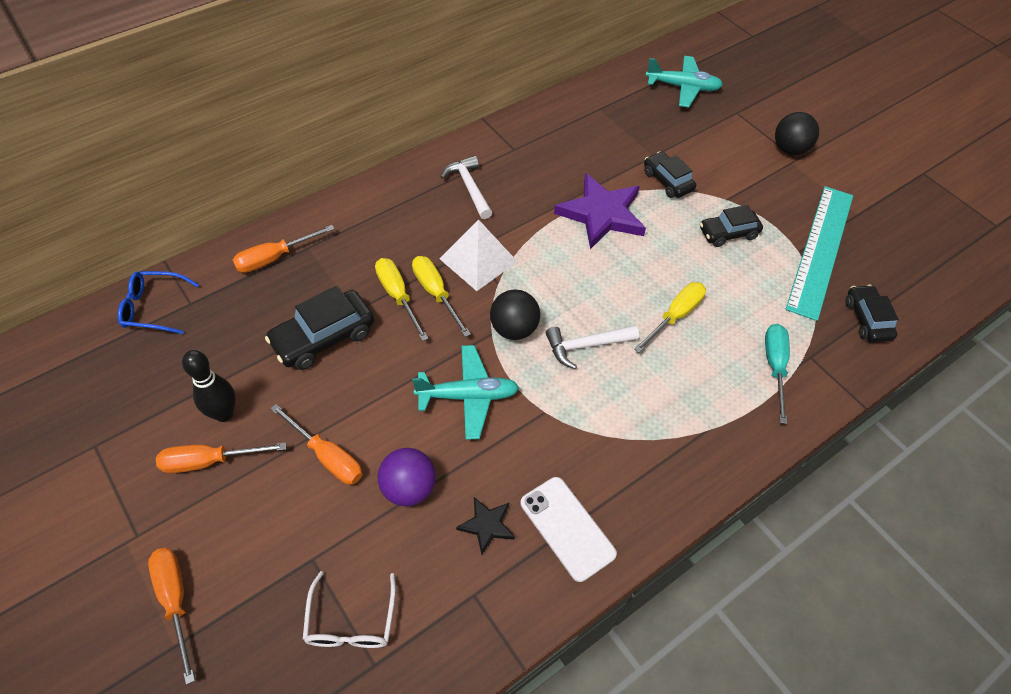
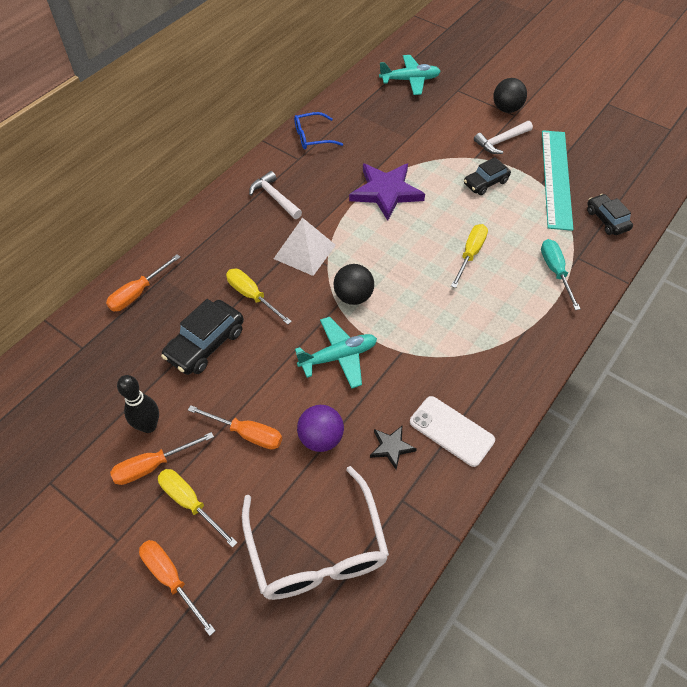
camera: 15 degrees left, 0 degrees up
blue glasses [118,271,199,334] -> blue glasses moved to [294,112,343,149]
white glasses [303,571,396,648] -> white glasses [242,466,389,600], size x1.87
yellow screwdriver [412,256,471,337] -> yellow screwdriver moved to [158,469,238,548]
white hammer [546,325,639,369] -> white hammer moved to [474,121,533,154]
black car [644,151,696,198] -> none

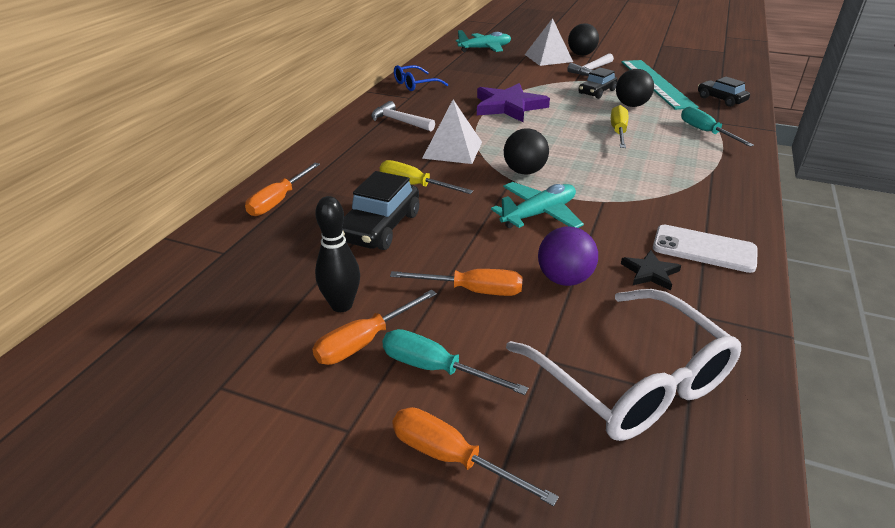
camera: 15 degrees left, 20 degrees down
yellow screwdriver [158,469,238,548] -> turquoise screwdriver [382,329,529,395]
none -> white pyramid [525,18,573,66]
none -> black ball [616,69,654,107]

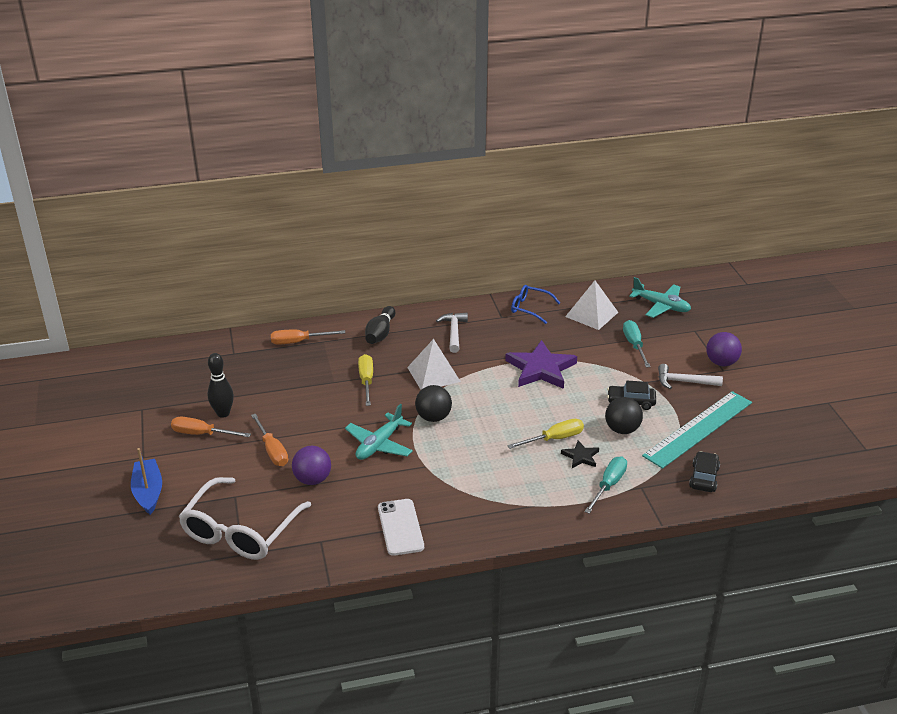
camera: 55 degrees right, 0 degrees up
black car [342,171,419,250] -> none
turquoise screwdriver [382,329,529,395] -> turquoise screwdriver moved to [623,320,651,368]
orange screwdriver [392,407,559,506] -> blue boat [131,448,162,515]
turquoise plane [491,182,584,228] -> turquoise plane turned 105 degrees clockwise [345,404,413,460]
white pyramid [525,18,573,66] -> white pyramid moved to [565,281,618,330]
black ball [568,23,599,56] -> purple ball [706,332,742,366]
black star [621,250,681,291] -> black star moved to [561,440,599,468]
none -> black bowling pin [365,306,395,344]

